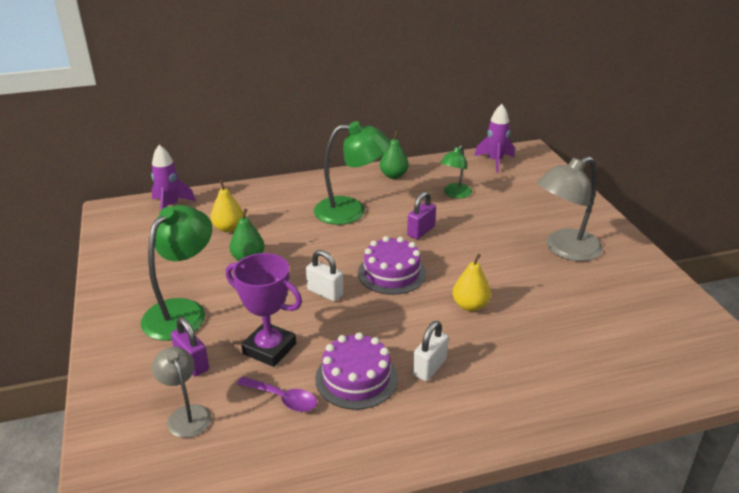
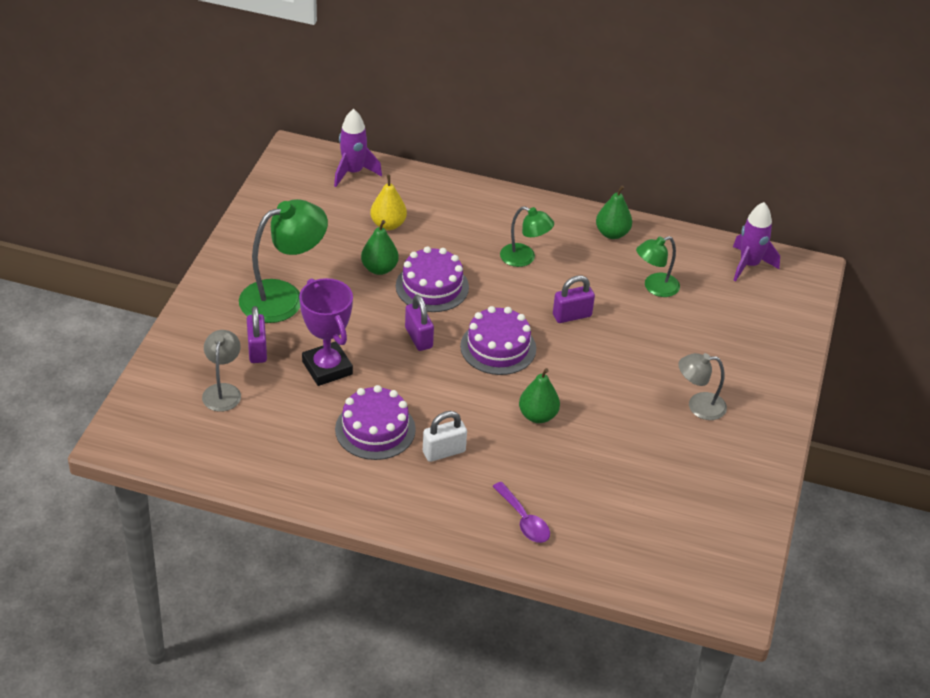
camera: 30 degrees right, 10 degrees up
purple spoon [237,376,317,412] -> purple spoon moved to [492,482,550,543]
white padlock [306,250,343,301] -> purple padlock [405,295,434,351]
green lamp [314,121,390,225] -> green lamp [500,206,554,267], size x0.58
yellow pear [453,254,491,311] -> green pear [519,368,560,423]
grey lamp [537,156,603,261] -> grey lamp [678,353,727,420], size x0.58
none -> purple cake [396,246,469,312]

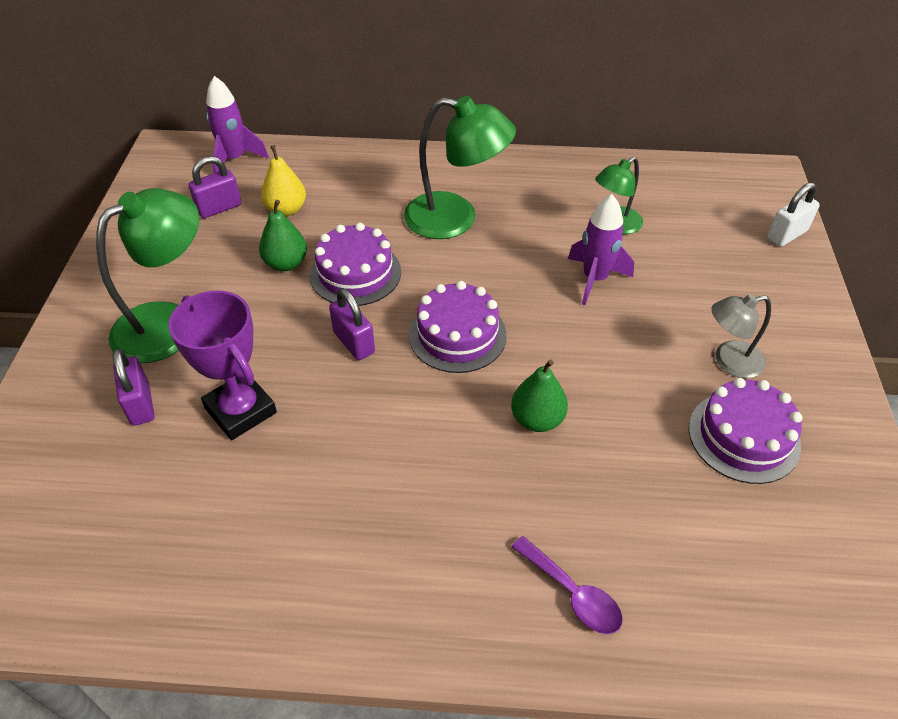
camera: 10 degrees left, 5 degrees up
grey lamp [202,330,241,412] -> none
purple cake [335,385,416,460] -> purple cake moved to [689,378,802,484]
white padlock [423,411,467,462] -> white padlock moved to [767,182,820,246]
green lamp [500,206,554,267] -> green lamp [404,96,516,239], size x1.73
purple padlock [553,275,595,323] -> purple padlock moved to [189,156,241,218]
green pear [596,185,632,239] -> none
purple rocket [733,202,780,282] -> purple rocket moved to [568,194,634,305]

